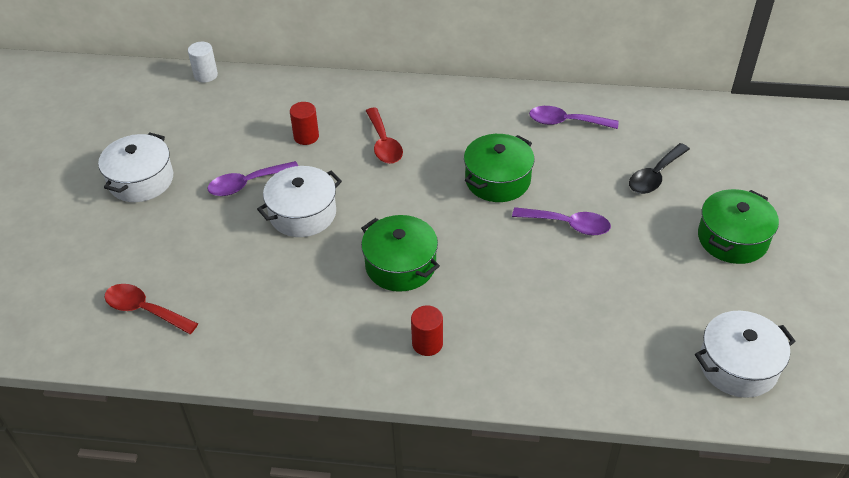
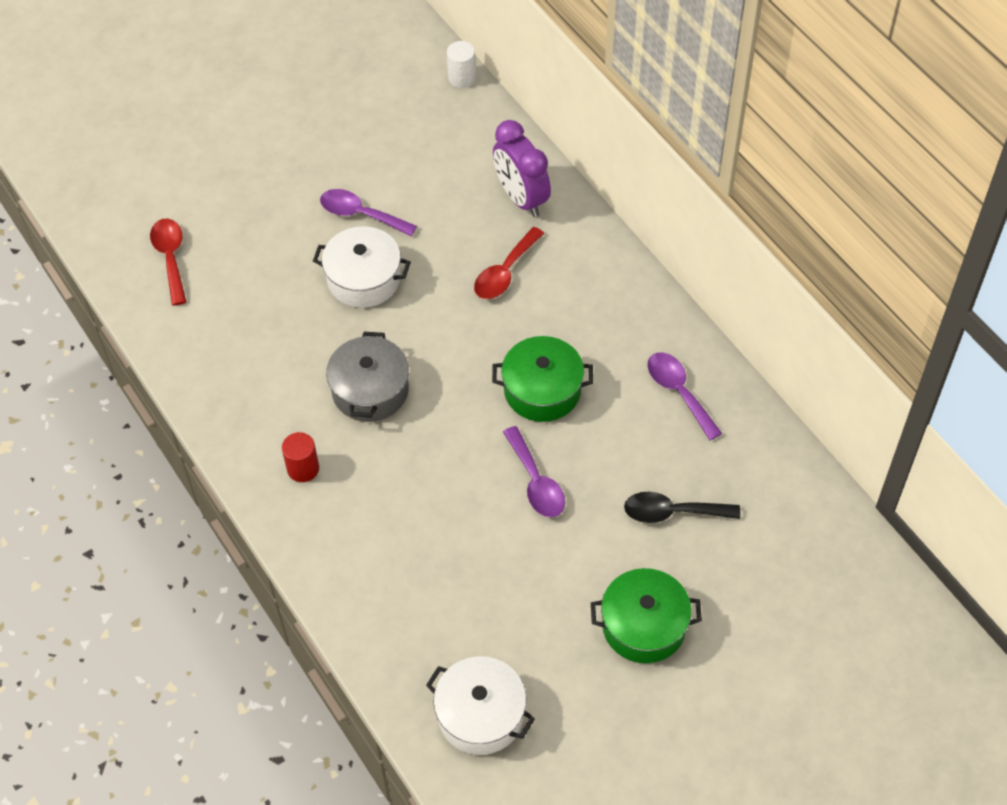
camera: 50 degrees right, 10 degrees up
white pot [98,132,173,202] -> none
red cylinder [290,102,319,145] -> none
green pot [361,215,440,292] -> grey pot [326,332,409,422]
none -> purple clock [493,120,551,217]

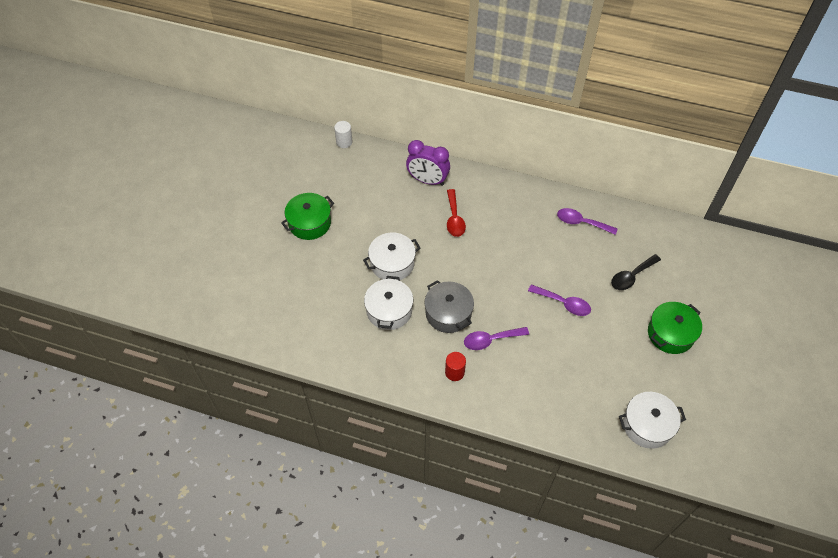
camera: 40 degrees left, 0 degrees up
red spoon [150,219,186,306] -> none
purple spoon [320,189,417,236] -> purple spoon moved to [464,327,529,350]
green pot [492,336,593,422] -> green pot moved to [281,193,334,240]
none -> white pot [364,276,413,330]

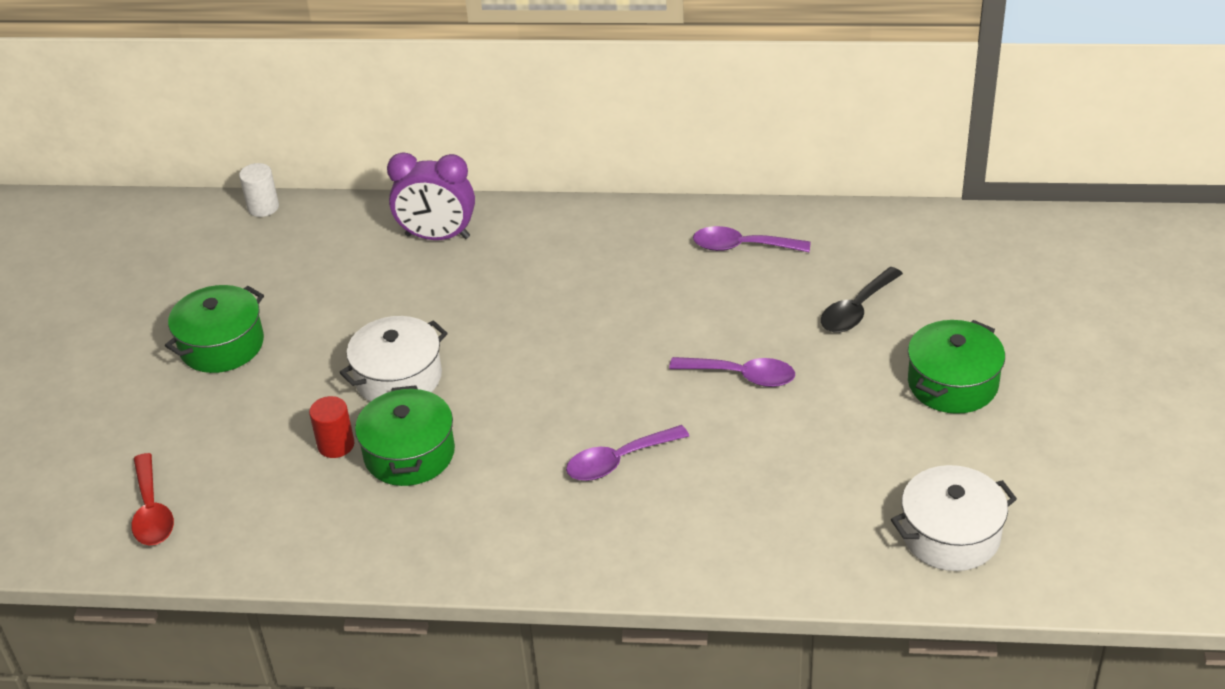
camera: 10 degrees left, 15 degrees down
white pot [364,276,413,330] -> green pot [355,385,455,486]
grey pot [425,280,474,333] -> none
red cylinder [445,352,466,381] -> red cylinder moved to [309,396,355,458]
red spoon [447,189,466,237] -> red spoon moved to [131,453,174,545]

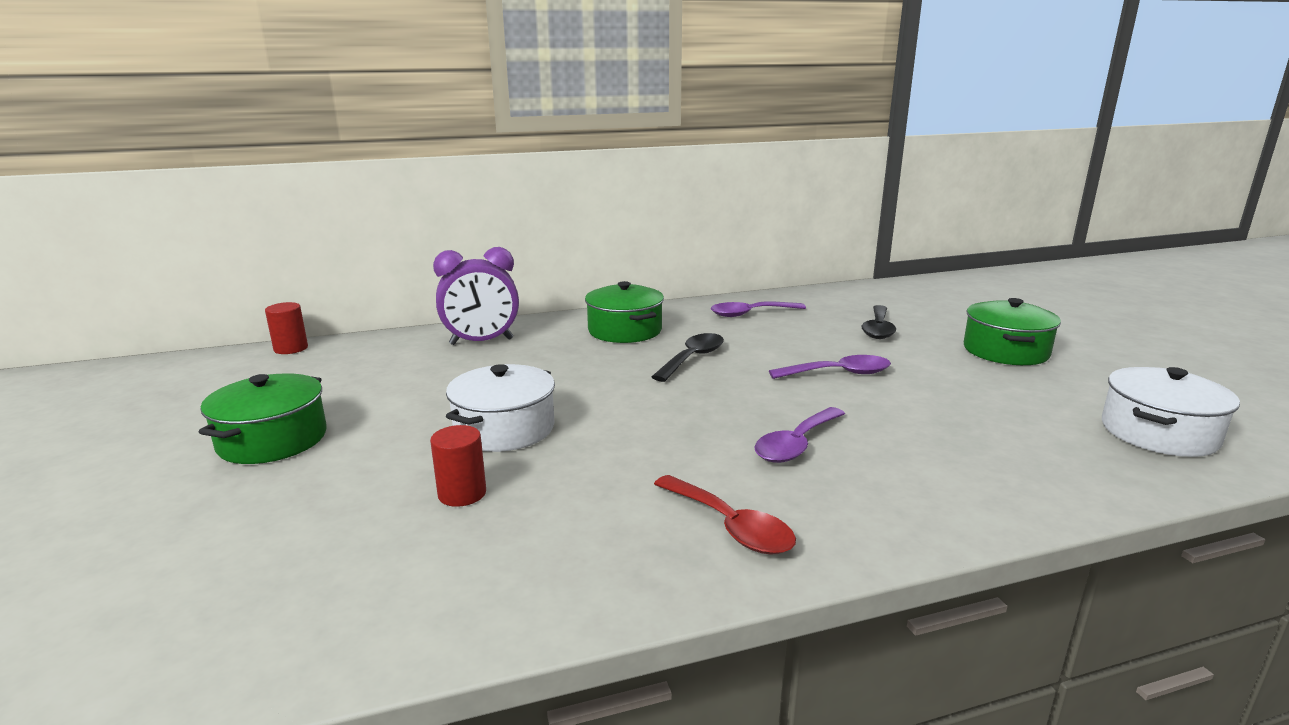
camera: 25 degrees left, 20 degrees down
red spoon [131,453,174,545] -> red spoon moved to [654,475,796,555]
white cylinder [239,163,279,217] -> red cylinder [265,302,308,354]
green pot [355,385,455,486] -> green pot moved to [585,281,664,343]
none -> black spoon [652,333,724,382]

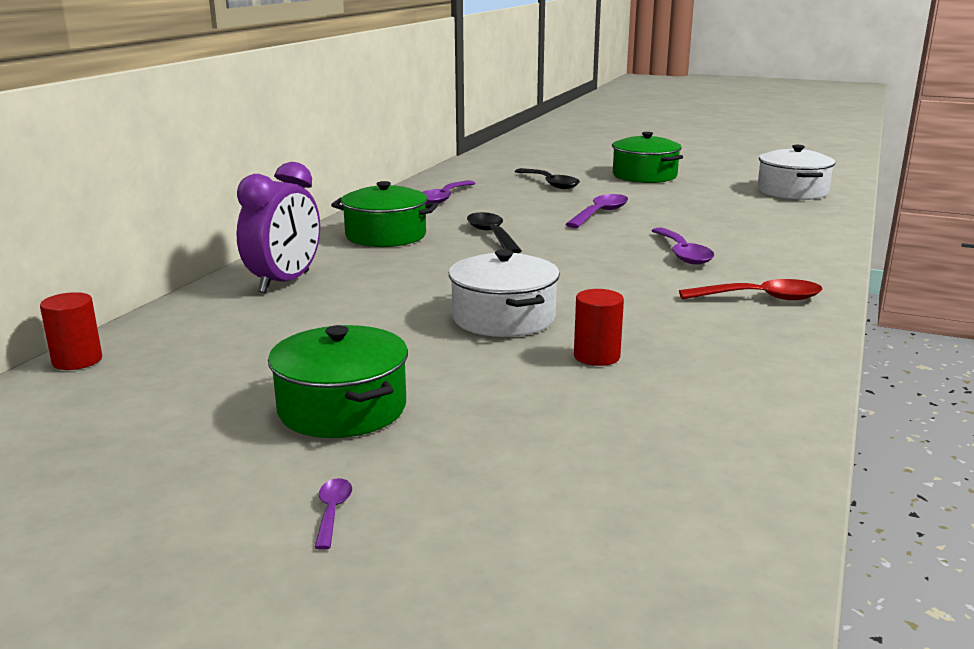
camera: 50 degrees left, 0 degrees up
none -> purple spoon [314,478,352,550]

